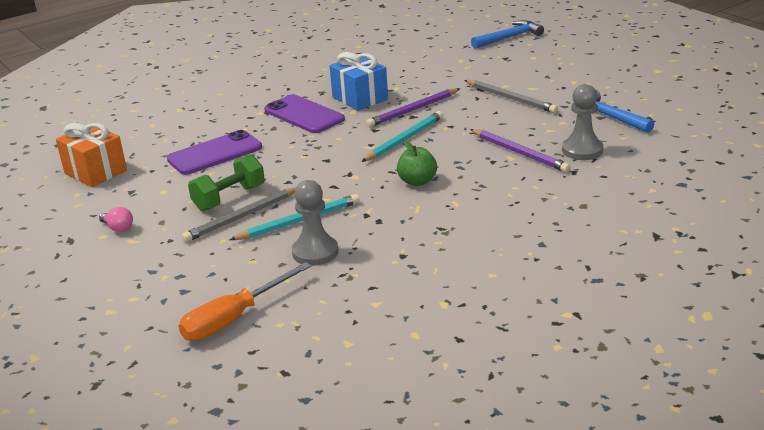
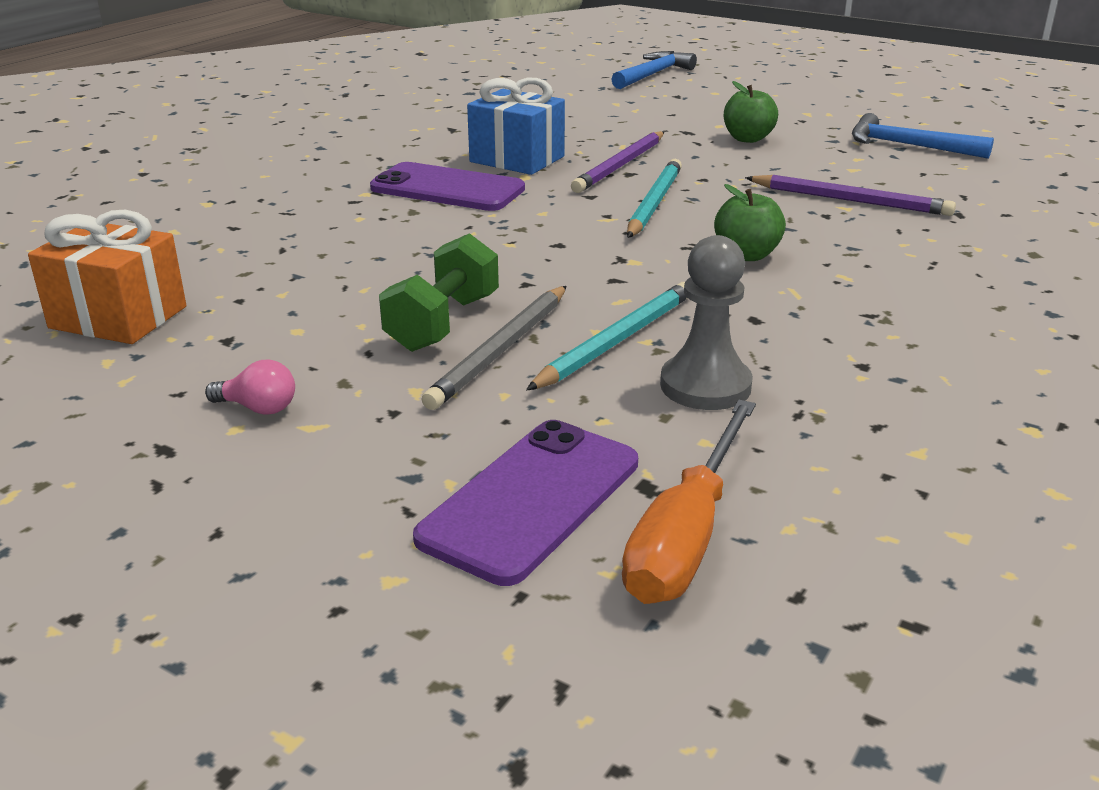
camera: 25 degrees left, 0 degrees up
purple phone [167,130,262,175] -> purple phone moved to [413,420,638,586]
grey pencil [465,80,558,113] -> green apple [724,81,778,143]
grey pawn [562,84,603,160] -> none

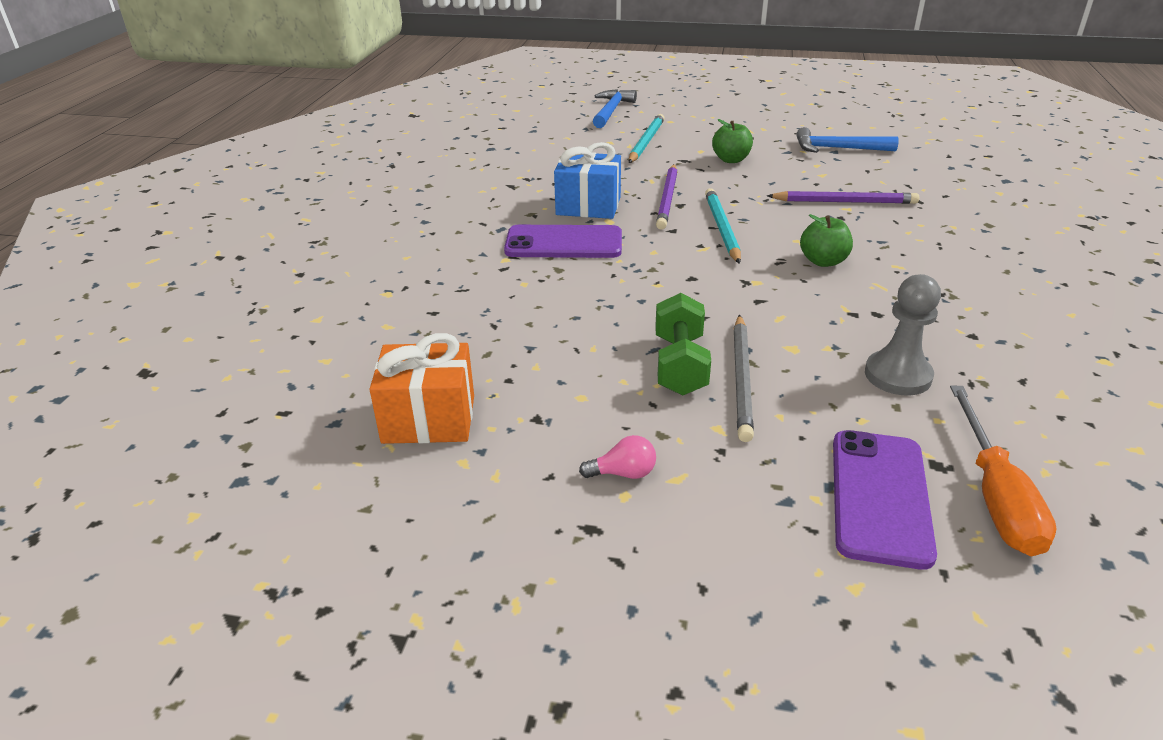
camera: 20 degrees left, 5 degrees up
turquoise pencil [526,282,687,390] -> turquoise pencil moved to [629,114,665,163]

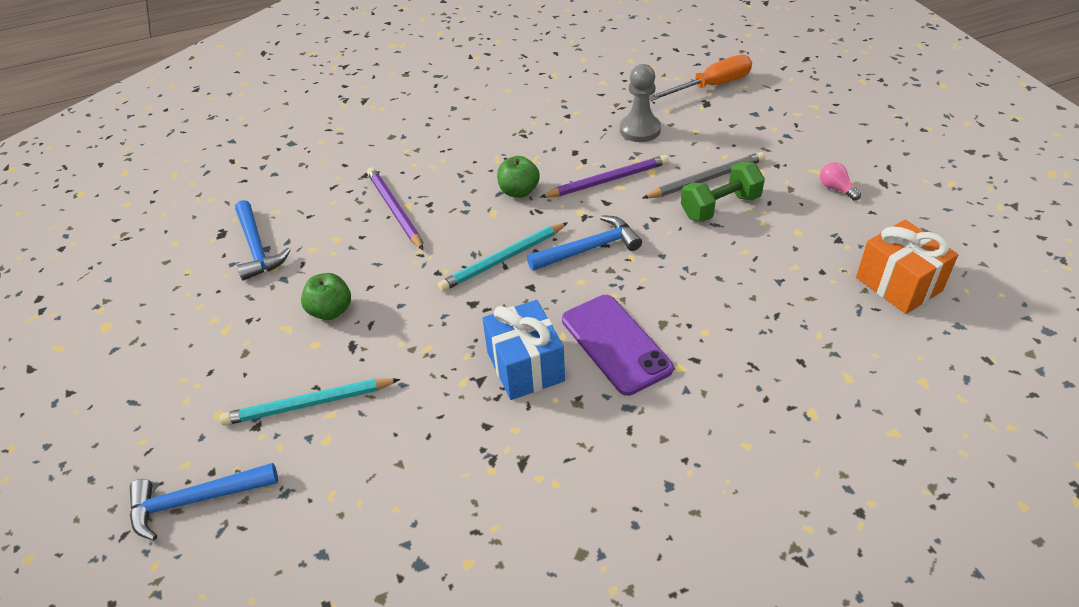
camera: 120 degrees left, 10 degrees up
purple pencil [656,164,677,230] -> purple pencil moved to [540,155,669,198]
purple phone [833,430,937,570] -> none
none -> blue hammer [527,215,642,271]

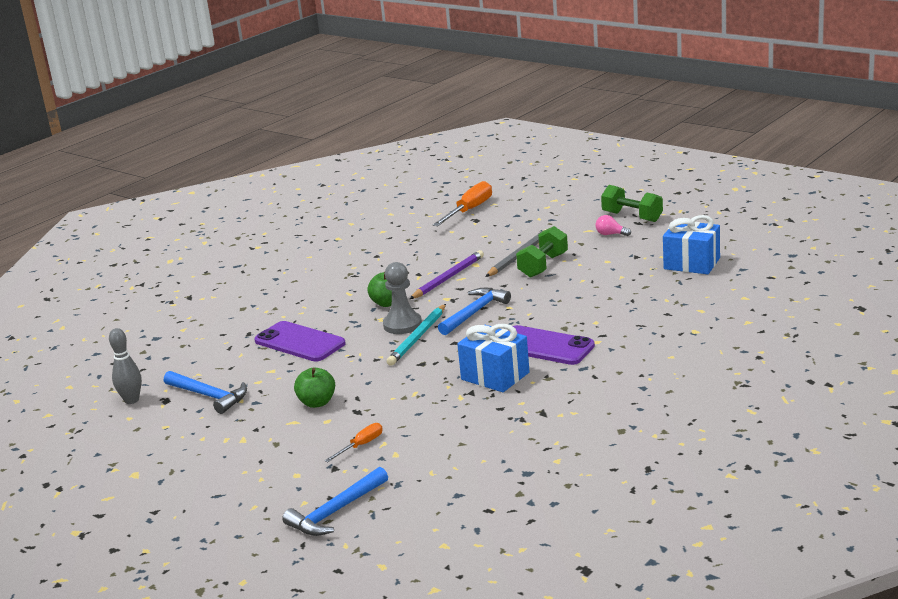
camera: 30 degrees left, 20 degrees down
turquoise pencil [220,378,400,426] -> orange screwdriver [325,423,383,462]
purple pencil [367,167,423,250] -> purple phone [254,321,346,362]
grey pawn [620,64,661,142] -> grey pawn moved to [383,262,422,334]
orange gift [856,220,958,314] -> blue gift [663,215,720,274]
none -> grey bowling pin [109,328,142,404]
none -> green dumbbell [601,185,663,222]

